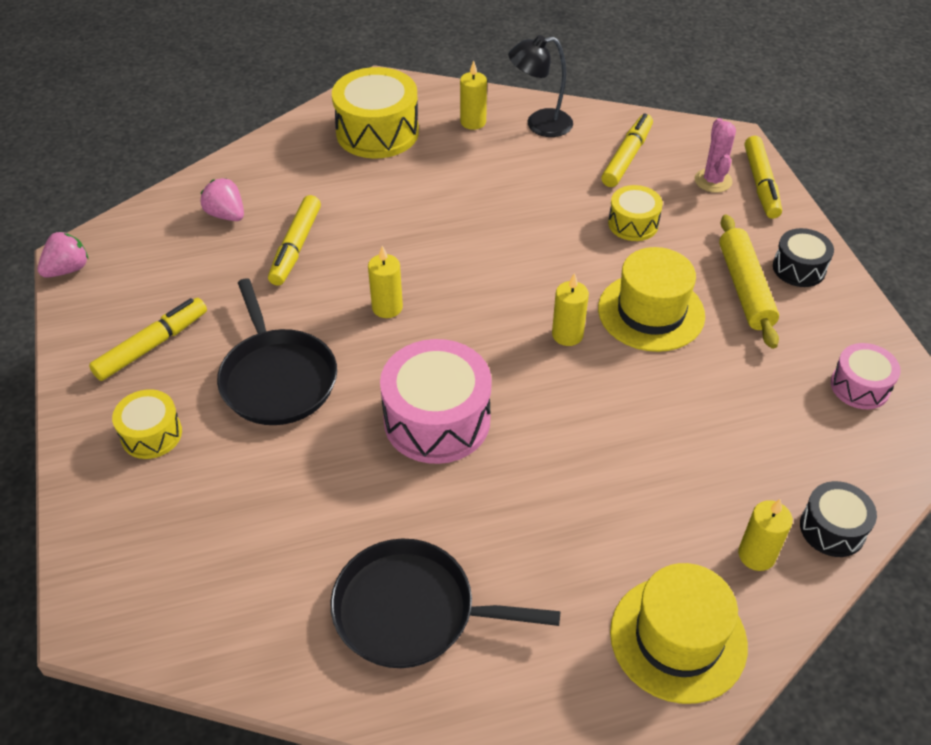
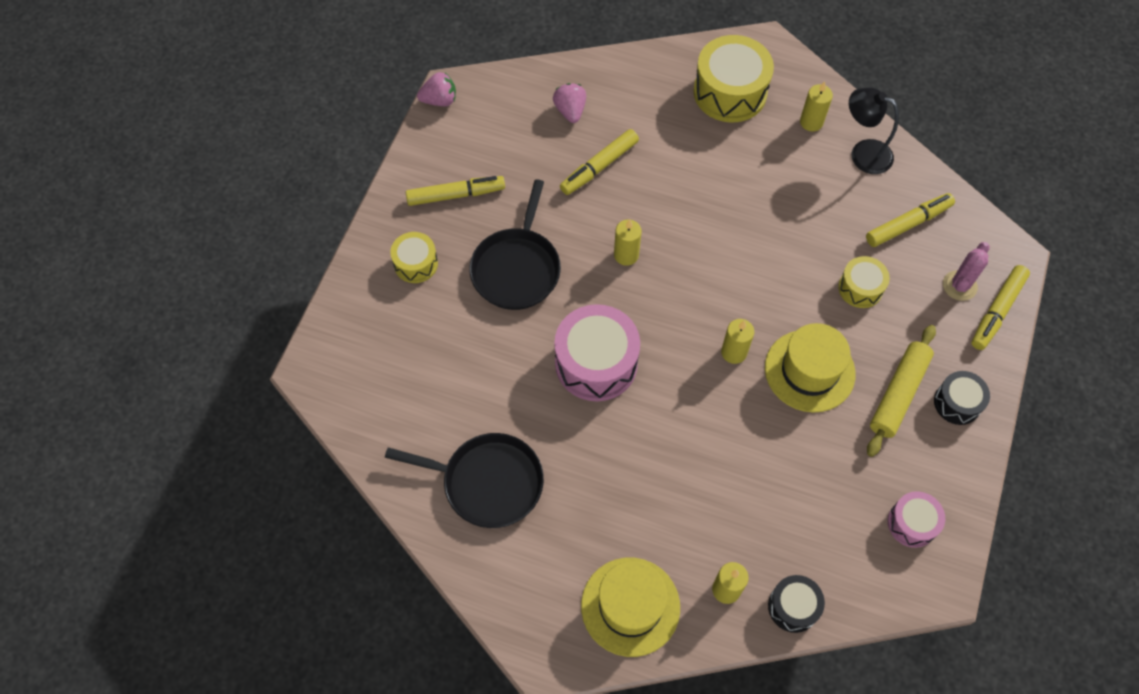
camera: 35 degrees right, 15 degrees up
black pan [330,538,560,668] -> black pan turned 150 degrees clockwise [385,433,544,528]

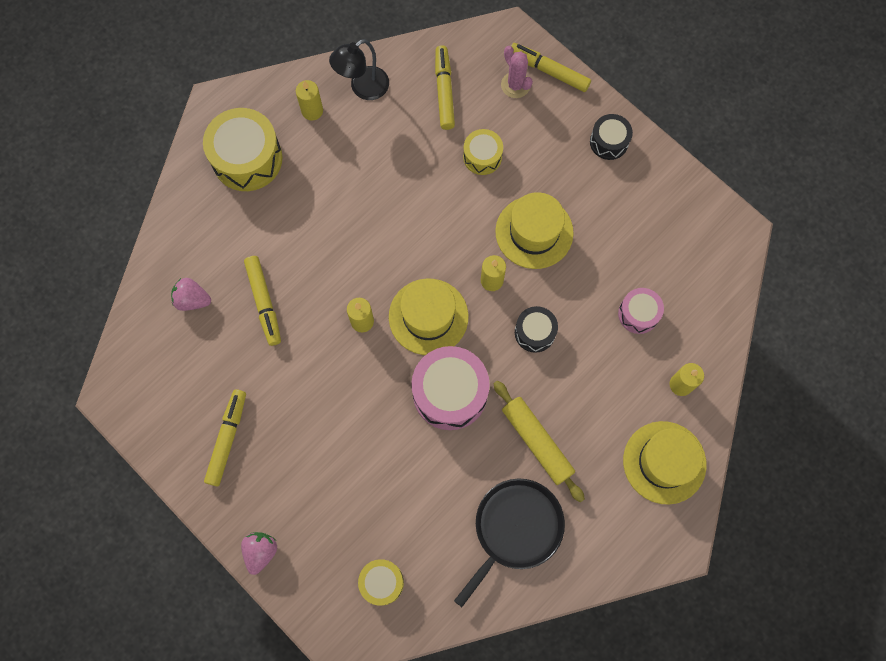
camera: 65 degrees left, 10 degrees up
yellow drum [390,232,438,283] -> yellow drum moved to [358,559,404,606]
pink strawberry [417,72,456,106] -> pink strawberry moved to [241,532,277,575]
black pan [469,179,561,310] -> none
black drum [768,575,825,633] -> black drum moved to [515,306,558,353]
yellow rolling pin [867,325,936,457] -> yellow rolling pin moved to [493,381,585,502]
pink drum [888,491,945,548] -> pink drum moved to [618,288,664,334]
yellow marker [971,265,1030,350] -> yellow marker turned 150 degrees clockwise [511,43,591,92]
none -> yellow hat [389,279,468,355]

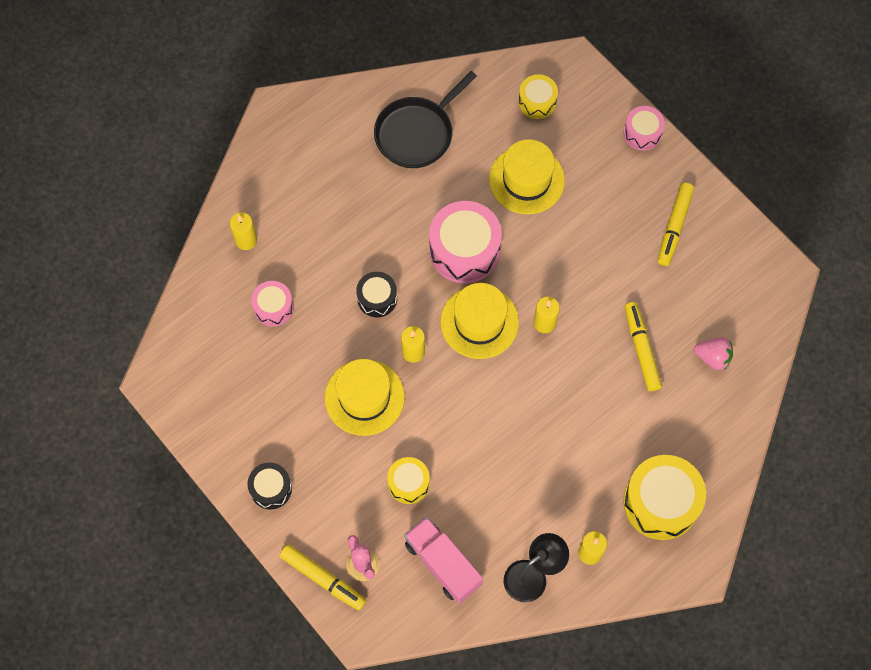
camera: 175 degrees left, 5 degrees down
pink strawberry [241,532,277,575] -> pink drum [623,106,665,151]
yellow marker [435,45,455,130] -> pink truck [404,517,483,604]
yellow rolling pin [493,381,585,502] -> none
yellow hat [623,421,707,505] -> yellow hat moved to [489,139,565,214]

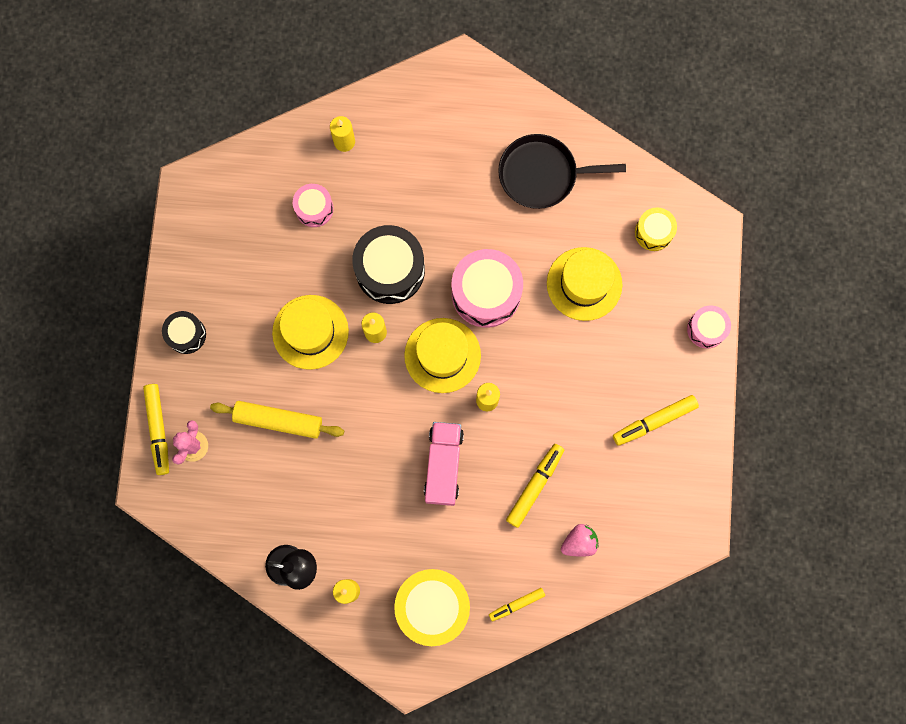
camera: 45 degrees right, 10 degrees up
black drum [356,272,397,317] -> black drum [352,225,425,304], size x1.80
yellow drum [387,457,430,504] -> yellow rolling pin [210,401,344,439]
pink truck [404,517,483,604] -> pink truck moved to [424,422,464,506]
pink strawberry [694,337,733,370] -> pink strawberry turned 90 degrees counterclockwise [561,524,599,557]
none -> yellow marker [489,588,545,621]

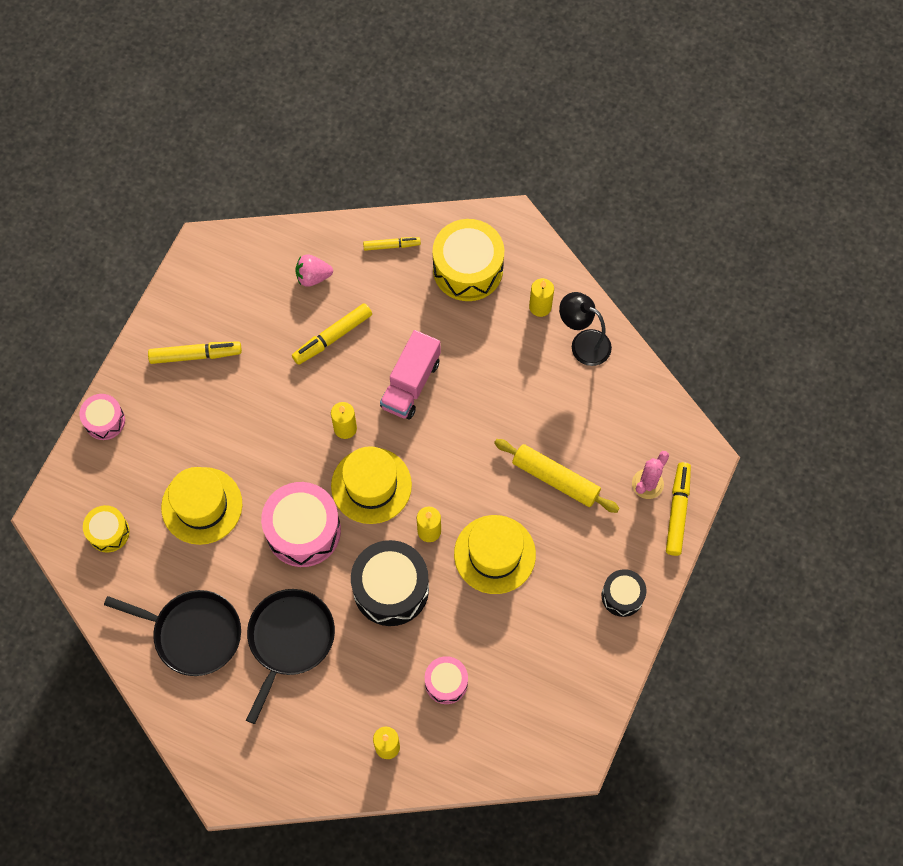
camera: 160 degrees left, 10 degrees down
none -> black pan [246,589,335,724]

